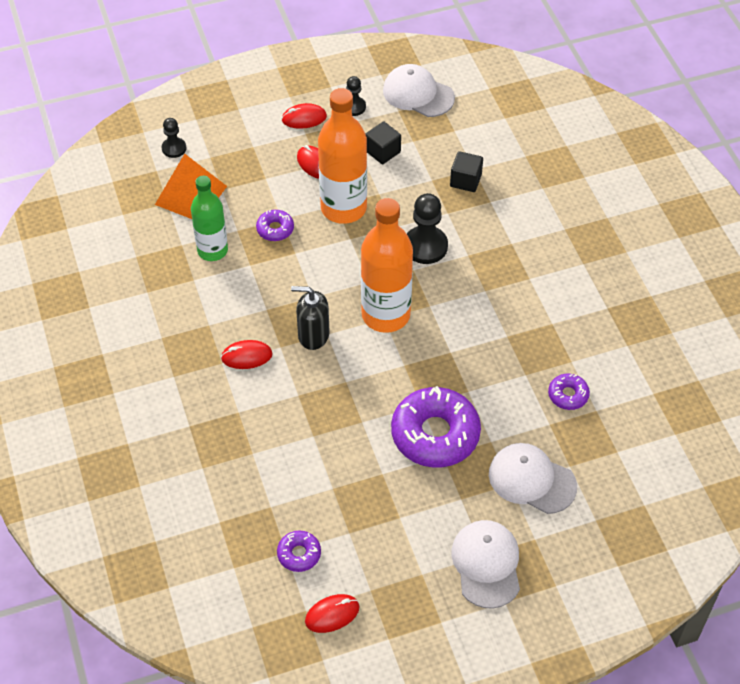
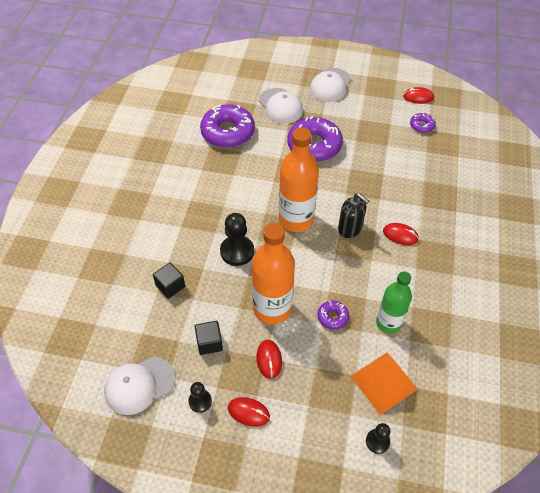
camera: 150 degrees left, 0 degrees up
white cap [383,64,455,117] -> white cap turned 90 degrees clockwise [104,356,175,415]
purple donut [548,374,590,410] -> purple donut [200,104,255,148], size x2.13

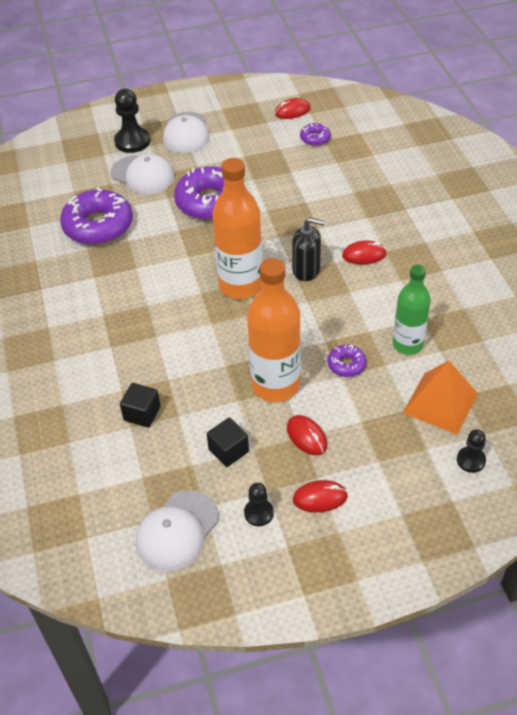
camera: 25 degrees left, 5 degrees down
black pawn [220,213,254,266] -> black pawn moved to [114,89,150,153]

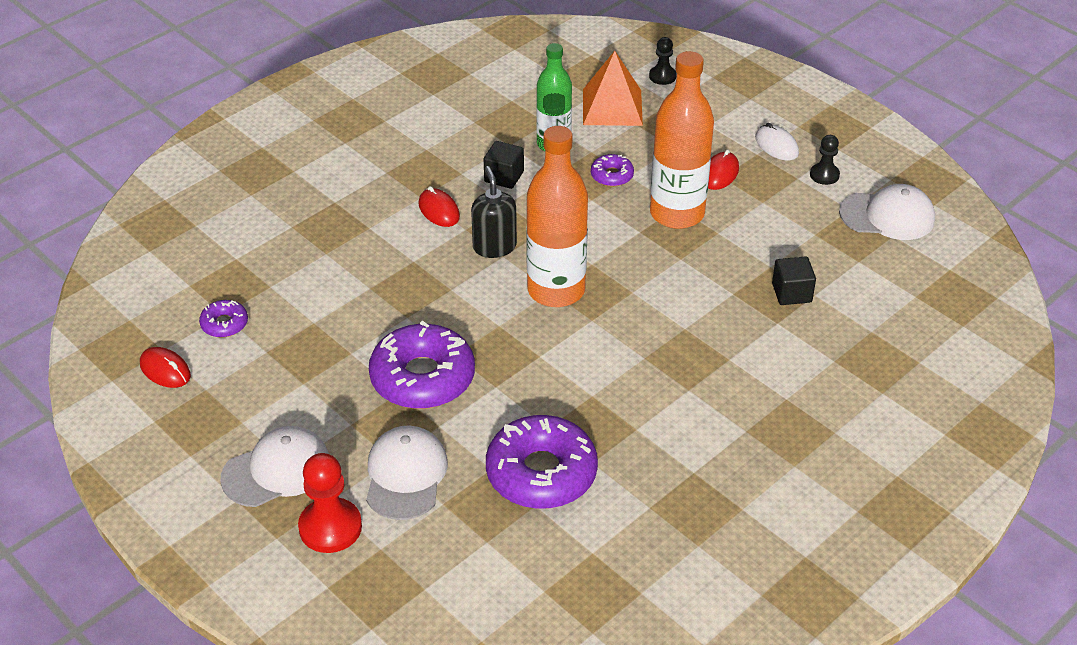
camera: 120 degrees left, 5 degrees down
black pawn [114,89,150,153] -> red pawn [298,453,362,553]
black cube [207,418,249,467] -> black cube moved to [484,141,524,189]
red mouse [293,480,348,513] -> white mouse [755,123,799,161]

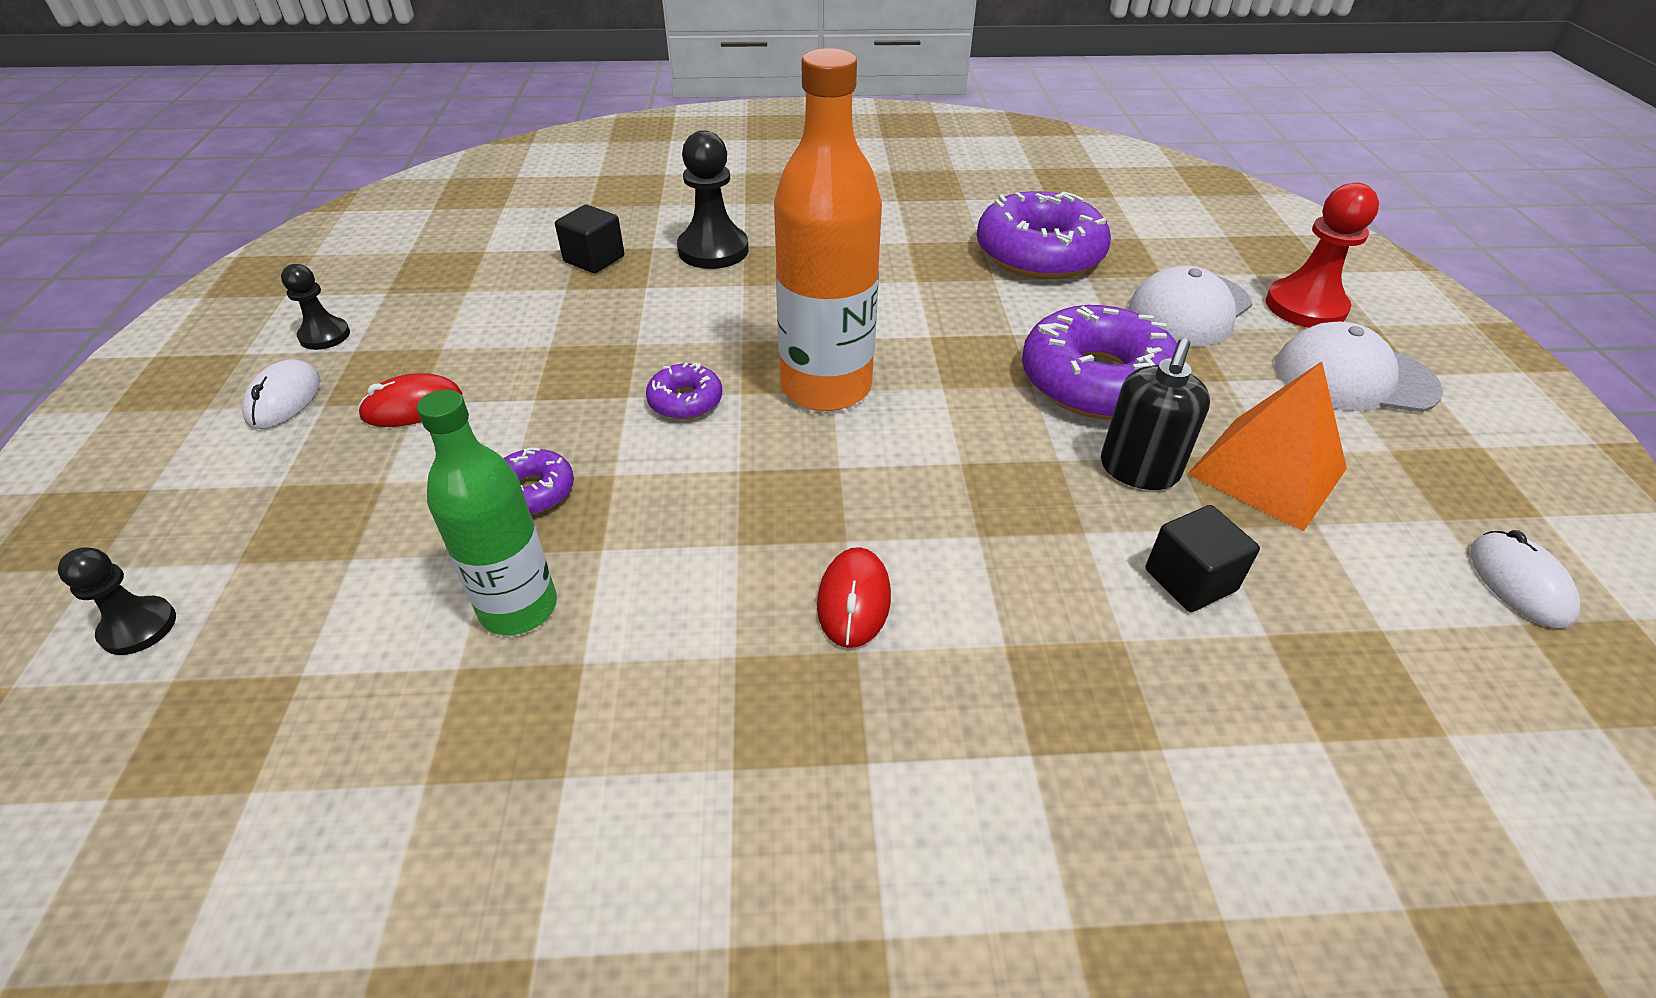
camera: 140 degrees left, 0 degrees up
red mouse [140,347,191,388] -> white mouse [1471,530,1580,628]
purple donut [199,300,248,337] -> purple donut moved to [646,363,722,419]
black soap dispenser [471,166,517,258] -> black soap dispenser moved to [1101,338,1210,490]
black cube [484,141,524,189] -> black cube moved to [1145,505,1260,612]
orange pyramid [583,51,643,126] -> orange pyramid moved to [1188,362,1347,531]
orange bottle [650,51,714,229] -> none
white cap [839,184,935,240] -> none
none -> black pawn [677,130,749,269]

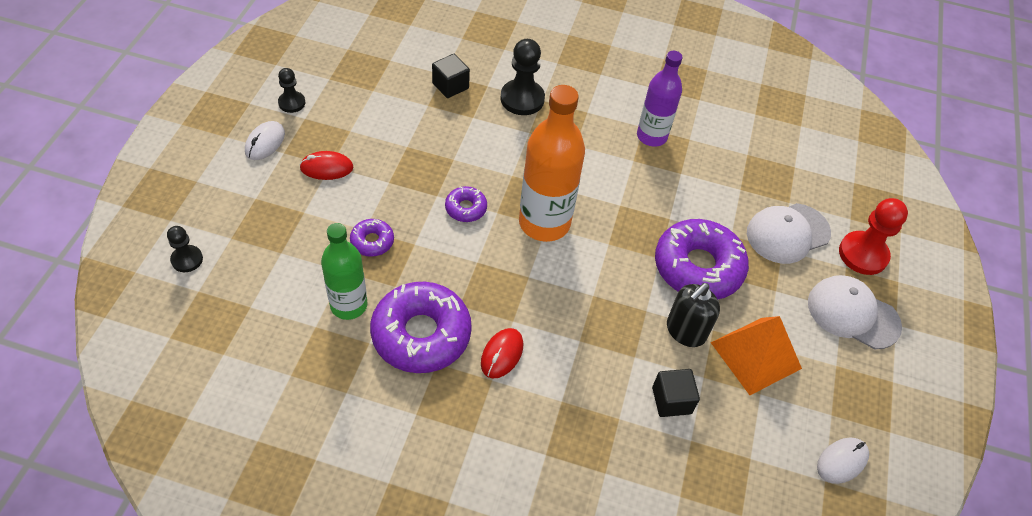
camera: 15 degrees right, 10 degrees up
purple donut [977,191,1111,279] -> purple donut moved to [370,282,472,373]
white mouse [1471,530,1580,628] -> white mouse turned 45 degrees clockwise [817,438,869,484]
none -> purple bottle [637,51,683,147]

